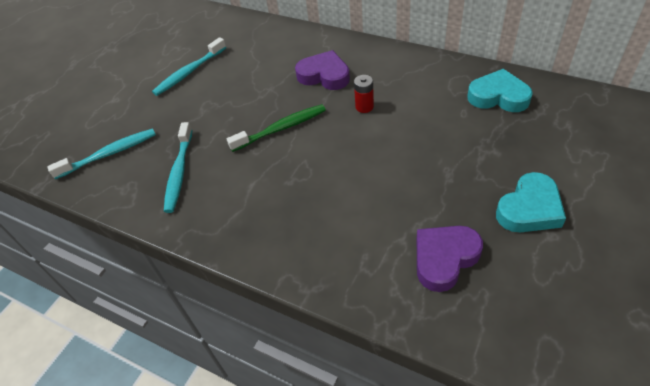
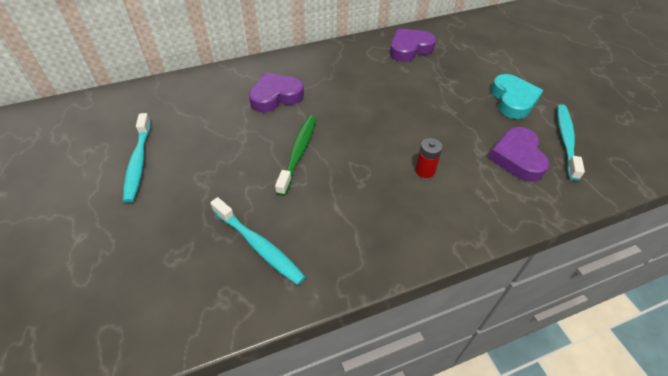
camera: 55 degrees left, 0 degrees up
turquoise toothbrush [47,128,156,179] -> turquoise toothbrush moved to [557,104,585,181]
red battery [354,75,374,113] -> red battery moved to [415,138,442,178]
turquoise heart [467,69,533,112] -> purple heart [390,28,436,62]

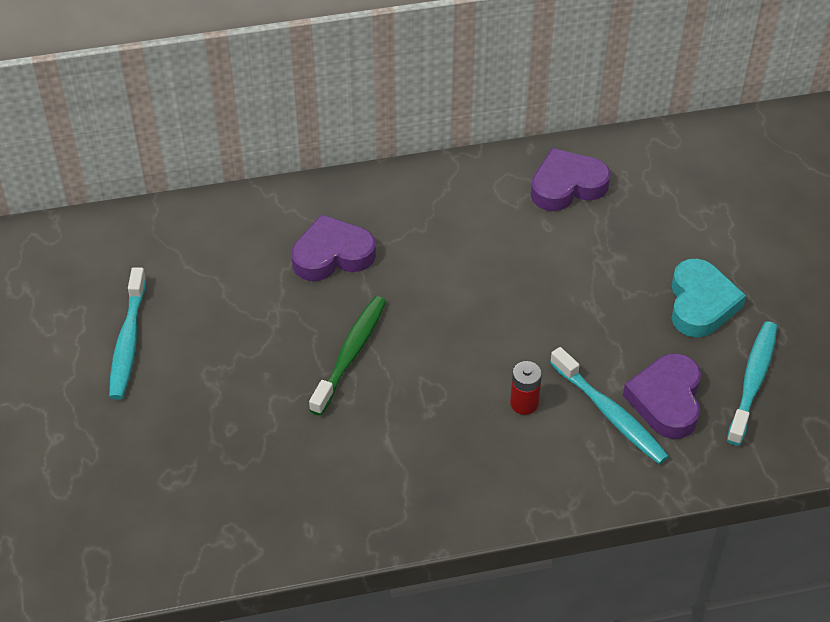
camera: 10 degrees right, 0 degrees up
turquoise toothbrush [210,197,306,285] -> turquoise toothbrush moved to [550,347,669,464]

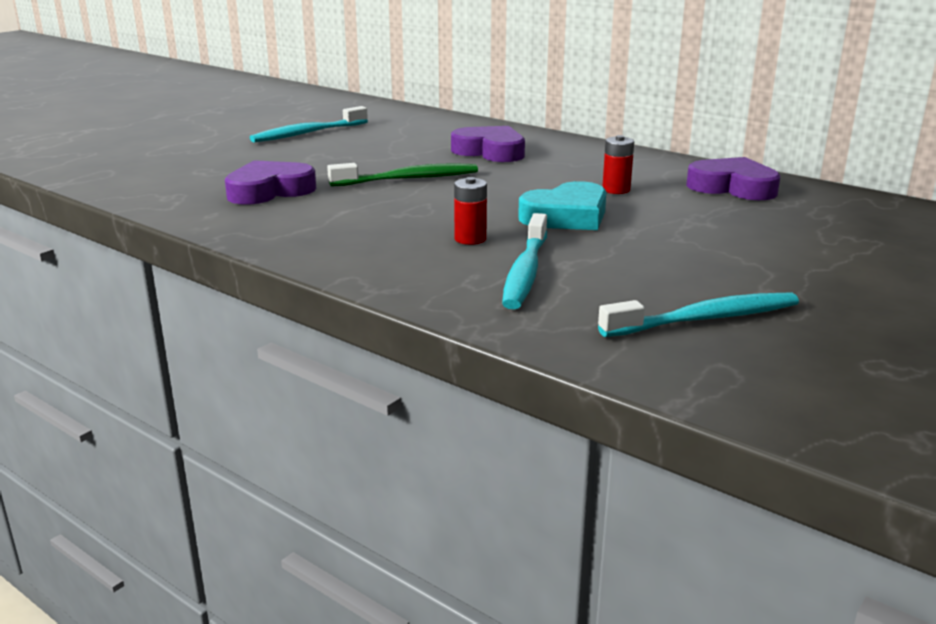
camera: 50 degrees right, 25 degrees down
purple heart [623,353,701,439] -> purple heart moved to [225,160,316,205]
turquoise heart [672,259,746,337] -> turquoise heart moved to [518,181,607,230]
none -> red battery [602,135,634,194]

